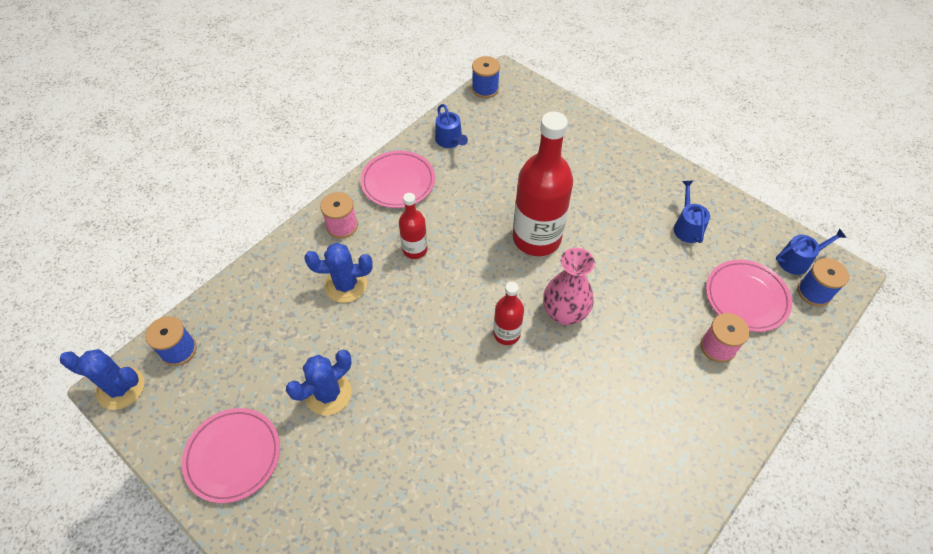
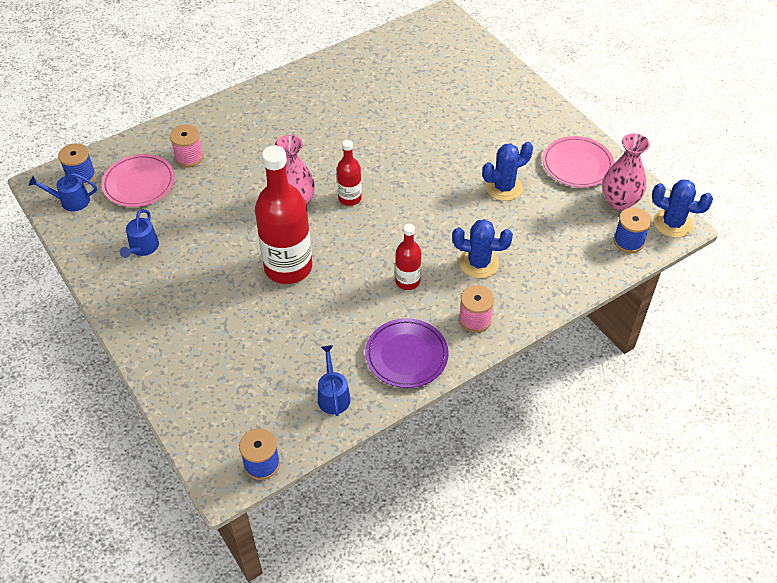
camera: 165 degrees left, 5 degrees down
pink plate [360,151,435,208] -> purple plate [365,318,449,388]
none -> pink vase [602,133,650,210]

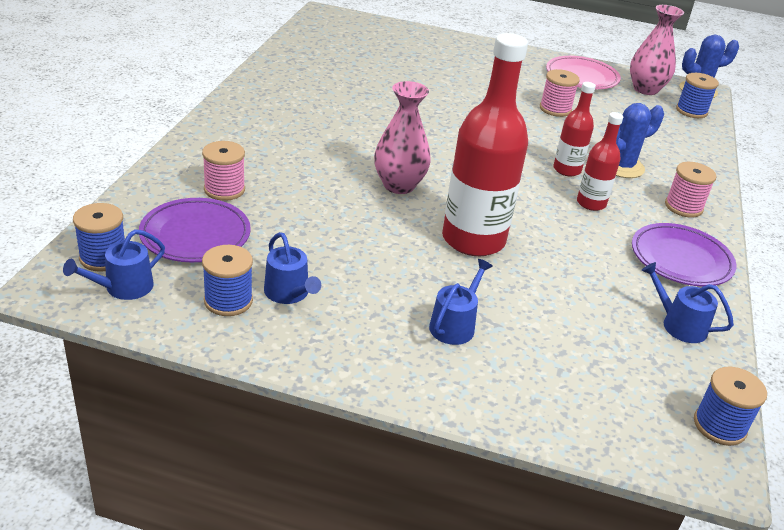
camera: 45 degrees left, 15 degrees down
pink plate [101,154,175,207] -> purple plate [139,198,251,262]
red bottle [337,140,362,206] -> red bottle moved to [553,82,596,176]
blue cactus [482,142,533,201] -> pink spool [540,69,580,117]
none -> blue spool [202,245,253,316]
none -> blue watering can [429,259,493,345]

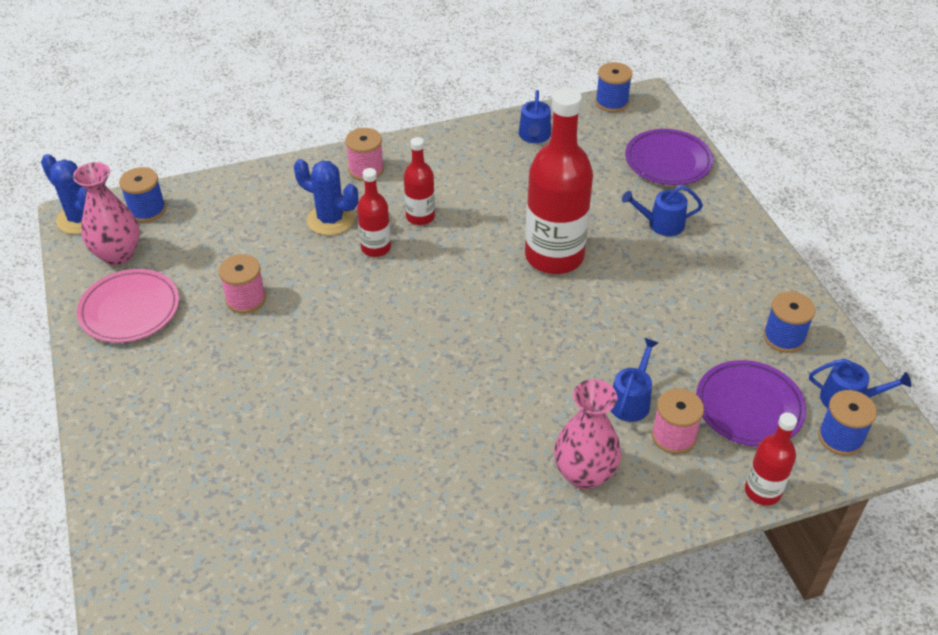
camera: 120 degrees left, 10 degrees up
blue watering can [264,232,321,304] -> blue watering can moved to [610,338,658,422]
pink vase [374,81,431,194] -> pink vase moved to [554,379,621,489]
purple plate [632,223,737,286] -> purple plate moved to [625,129,713,185]
none -> red bottle [745,412,797,506]

